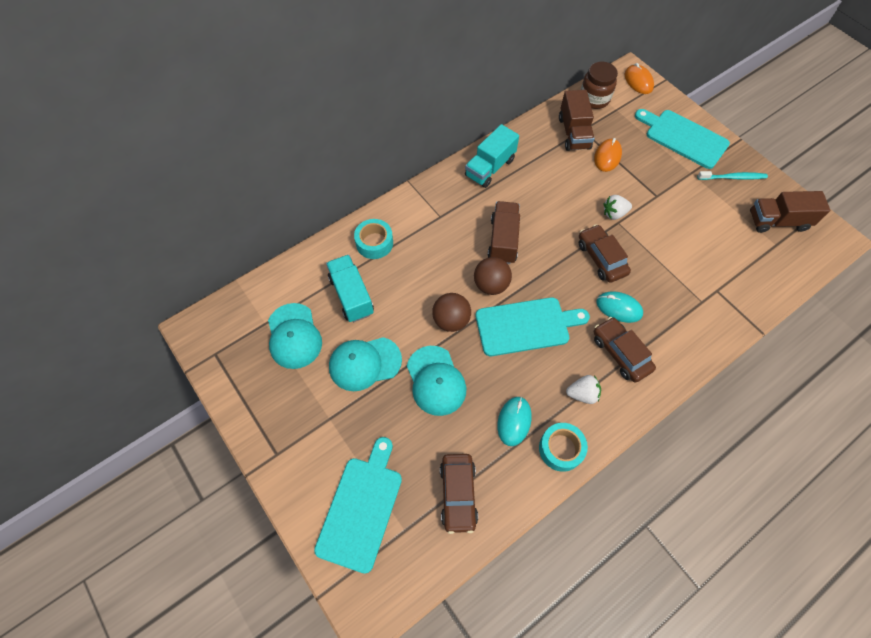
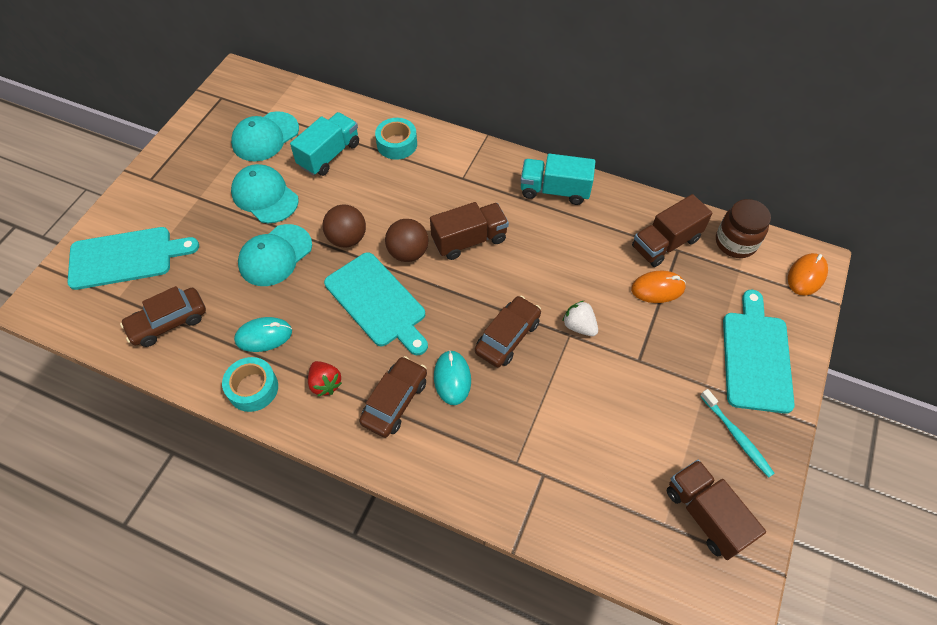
camera: 60 degrees right, 5 degrees down
white strawberry [566,375,601,404] -> red strawberry [308,361,342,397]

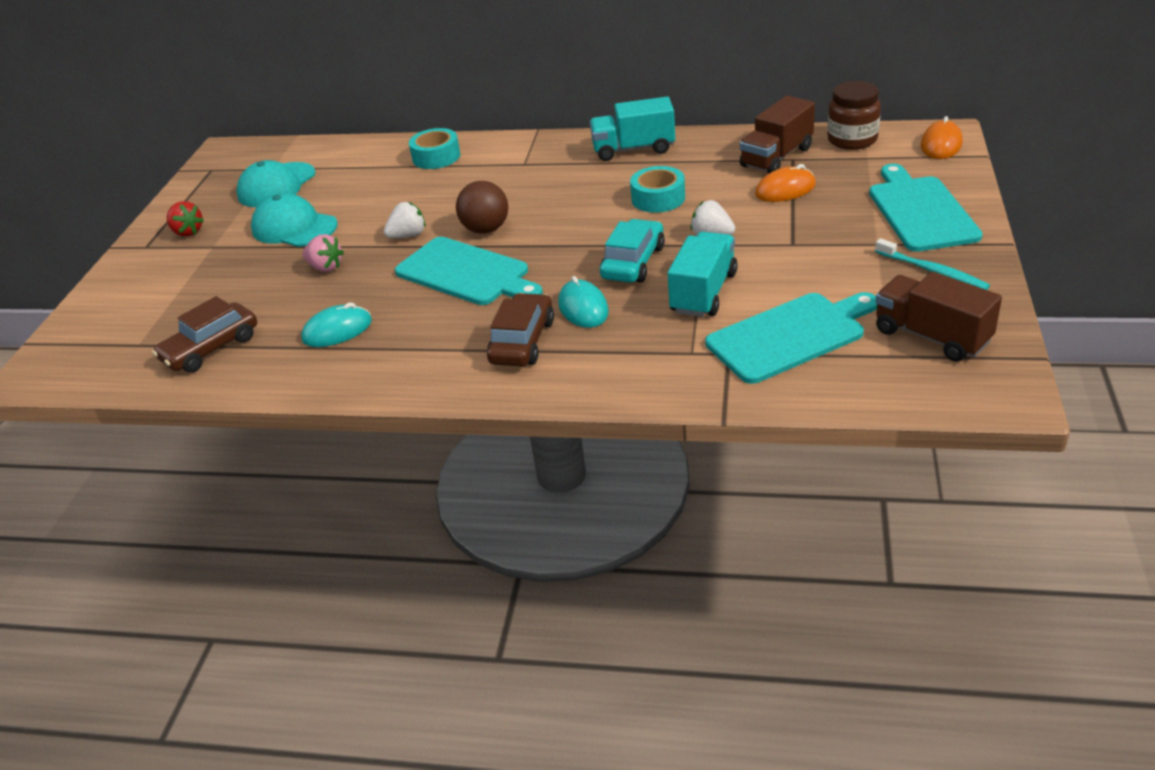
camera: 10 degrees left, 20 degrees down
turquoise cutting board [67,227,199,290] -> turquoise cutting board moved to [705,292,877,384]
turquoise tape [222,357,278,412] -> turquoise tape moved to [630,166,685,213]
turquoise cap [238,224,312,286] -> pink strawberry [302,234,344,272]
turquoise truck [290,112,359,176] -> turquoise truck moved to [668,232,738,317]
red strawberry [308,361,342,397] -> red strawberry moved to [167,201,204,236]
brown ball [323,204,366,248] -> white strawberry [384,202,426,238]
brown truck [430,202,509,260] -> none
brown car [475,296,541,368] -> turquoise car [600,219,665,283]

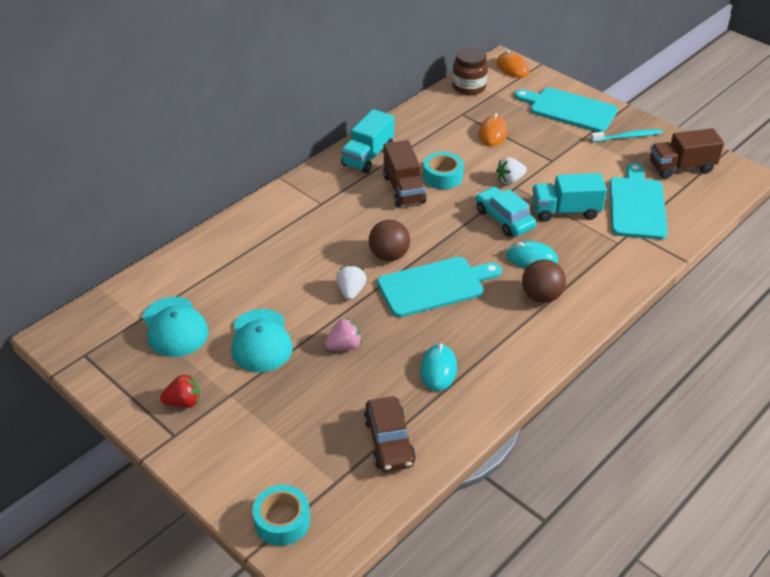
camera: 60 degrees left, 5 degrees up
turquoise cap [251,193,338,247] -> turquoise cap turned 75 degrees counterclockwise [231,309,293,372]
turquoise tape [409,128,460,169] -> turquoise tape moved to [253,485,310,546]
brown car [487,293,554,366] -> brown ball [522,259,566,303]
turquoise truck [668,232,738,317] -> turquoise truck turned 60 degrees counterclockwise [532,173,607,222]
brown truck [740,95,815,174] -> brown truck moved to [383,140,426,207]

